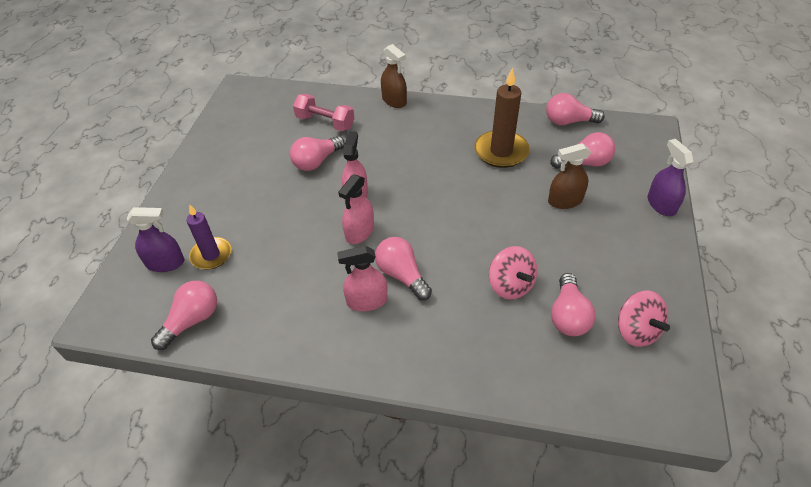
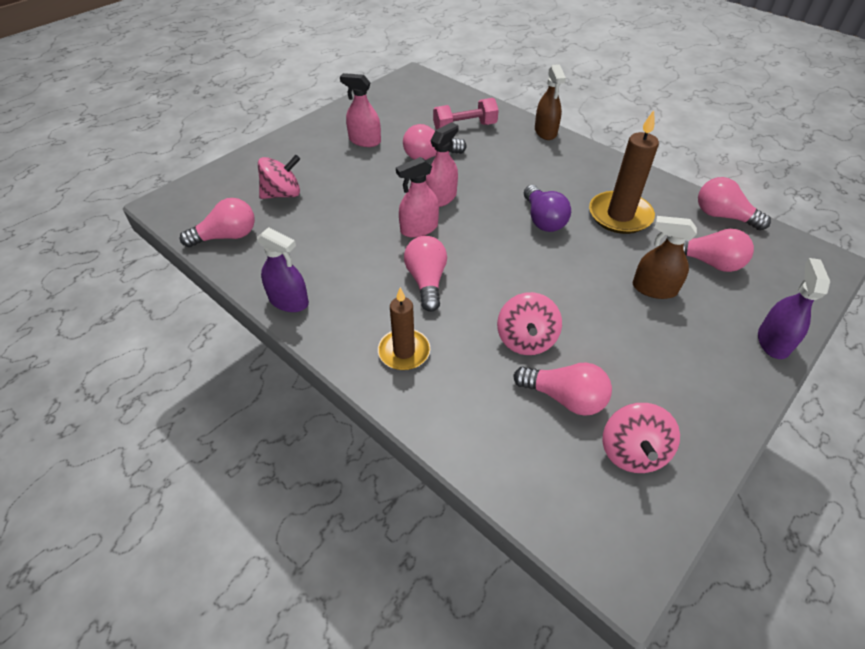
camera: 30 degrees right, 0 degrees up
purple spray bottle [127,207,184,272] -> purple spray bottle moved to [257,227,309,312]
purple candle [187,204,231,270] -> pink spinning top [258,155,300,199]
pink dumbbell [293,94,355,131] -> pink dumbbell turned 75 degrees counterclockwise [433,98,499,130]
pink spray bottle [337,246,387,311] -> pink spray bottle moved to [340,73,381,147]
pink light bulb [551,273,596,336] -> pink light bulb turned 105 degrees counterclockwise [513,362,612,416]
none -> brown candle [378,287,430,370]
none -> purple light bulb [524,185,571,232]

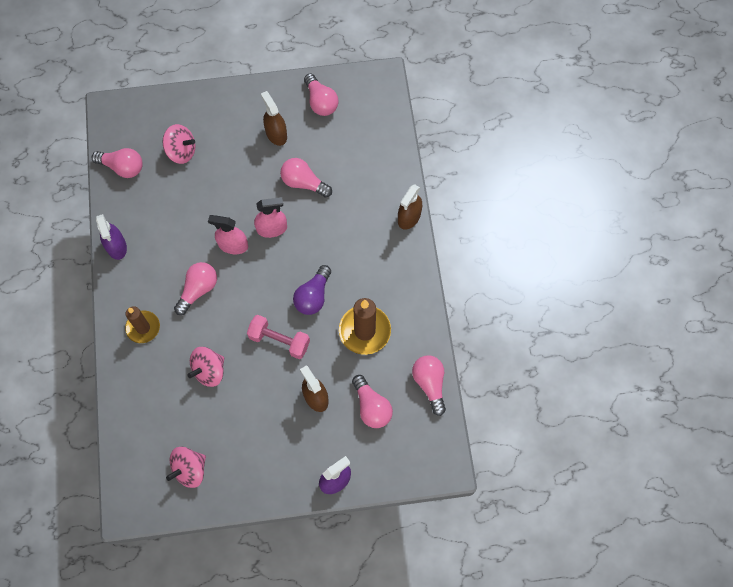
camera: 40 degrees right, 20 degrees up
pink spray bottle [340,73,381,147] -> brown spray bottle [261,91,287,146]
pink dumbbell [433,98,499,130] -> pink dumbbell moved to [247,315,310,359]
pink light bulb [513,362,612,416] -> pink light bulb moved to [304,73,339,116]

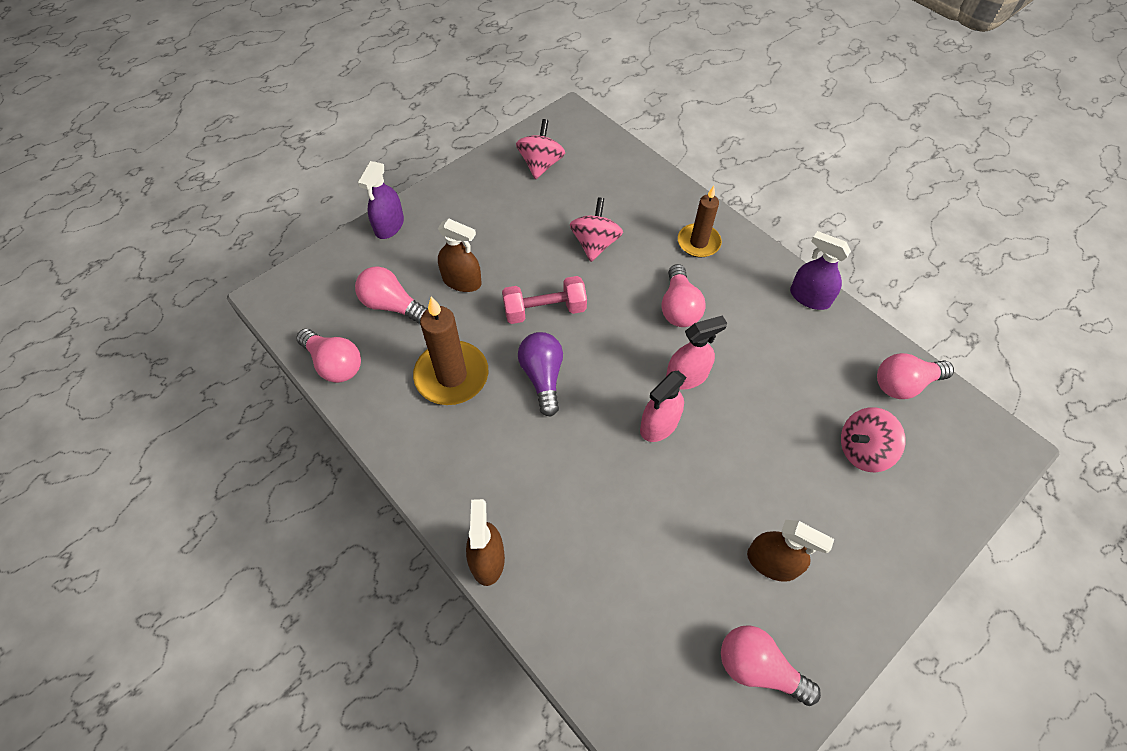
camera: 145 degrees right, 10 degrees down
pink light bulb [280,158,332,197] -> none

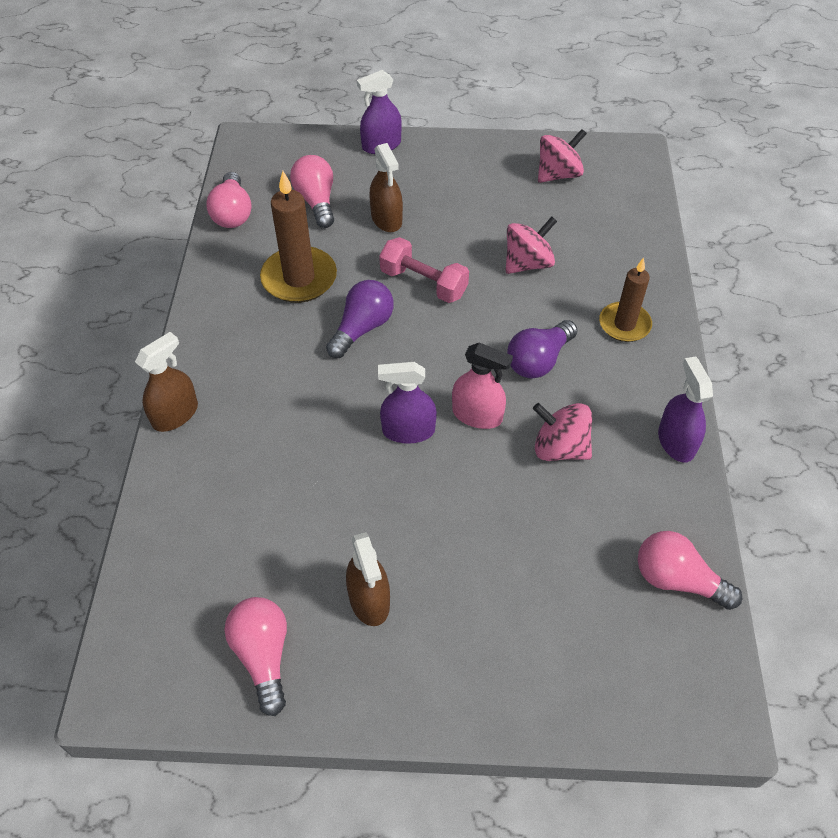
camera: 45 degrees right, 5 degrees down
pink spray bottle [640,371,686,442] -> purple spray bottle [378,362,437,444]
pink light bulb [661,264,706,327] -> purple light bulb [507,320,578,378]
pink spinning top [841,407,906,472] -> pink spinning top moved to [533,403,592,461]

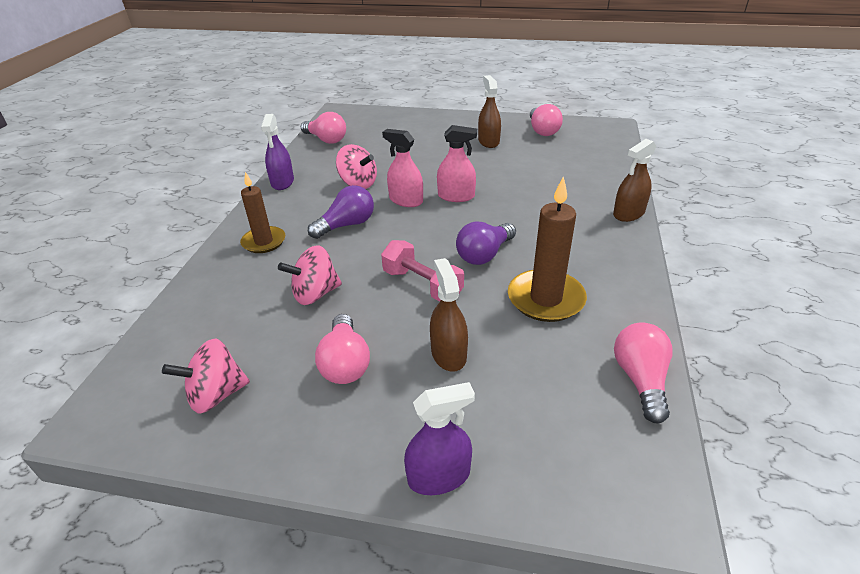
camera: 170 degrees left, 15 degrees down
pink light bulb [290,155,334,228] -> pink light bulb moved to [315,314,370,384]
purple spray bottle [378,362,437,444] -> pink spray bottle [437,125,477,202]

